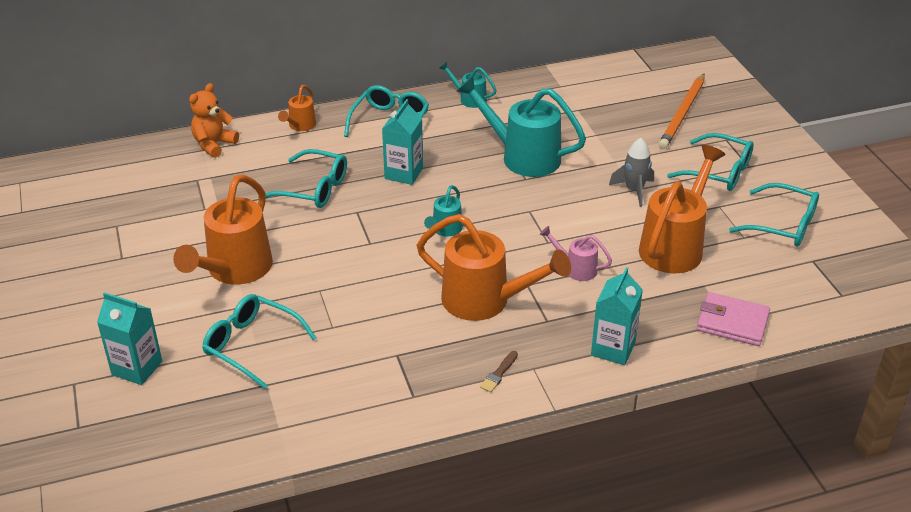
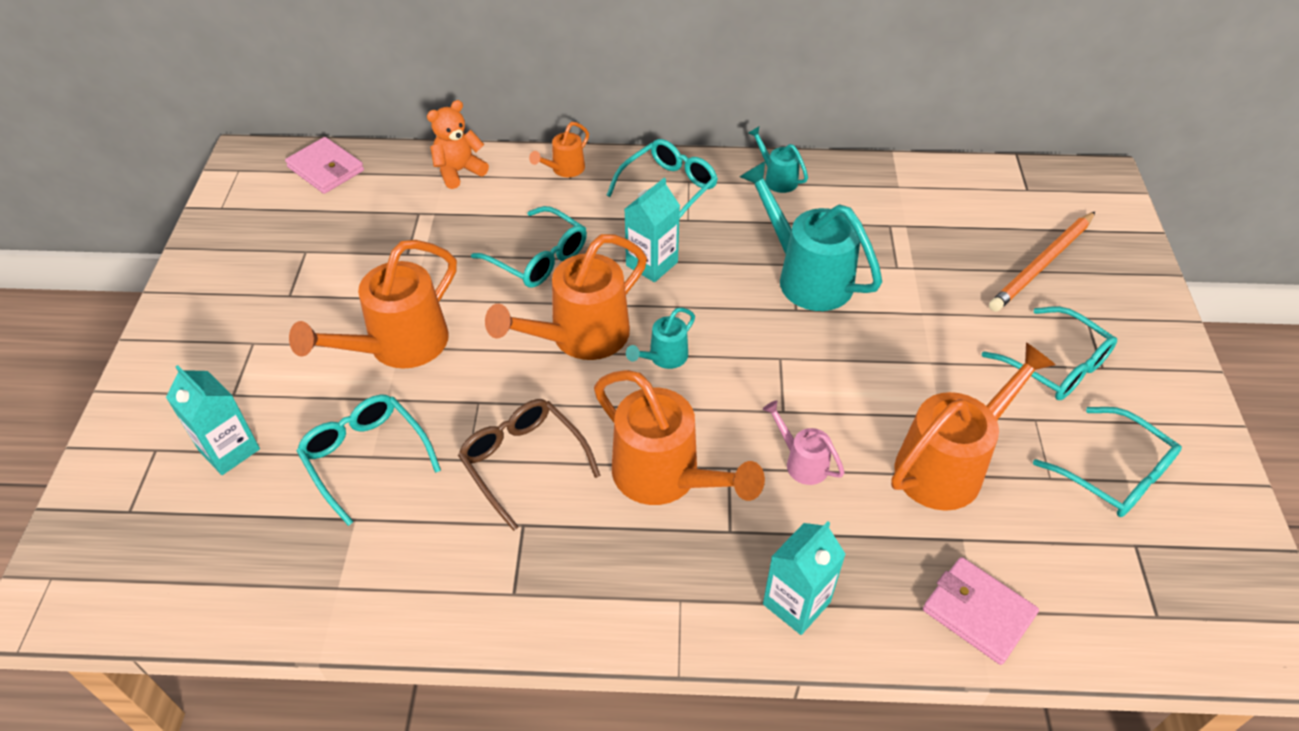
camera: 20 degrees right, 10 degrees up
brown brush [480,351,518,393] -> none
grey rocket [609,138,654,207] -> none
none -> pink wallet [285,137,364,194]
none -> brown glasses [458,399,601,531]
none -> orange watering can [485,234,647,360]

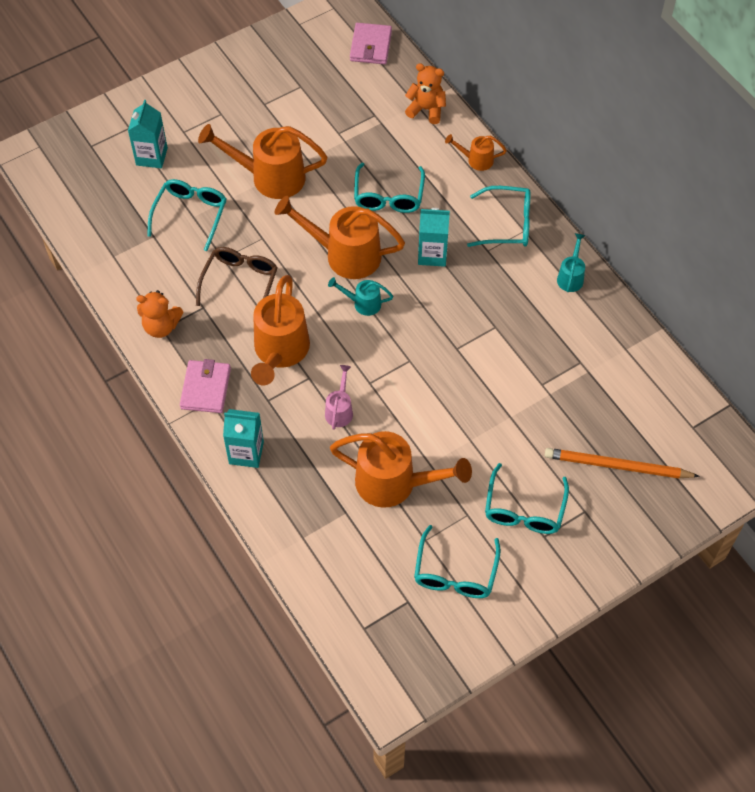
camera: 55 degrees right, 10 degrees up
turquoise watering can [739,161,882,311] -> none
pink wallet [923,557,1039,665] -> pink wallet moved to [180,359,231,413]
none -> orange teddy bear [136,290,183,338]

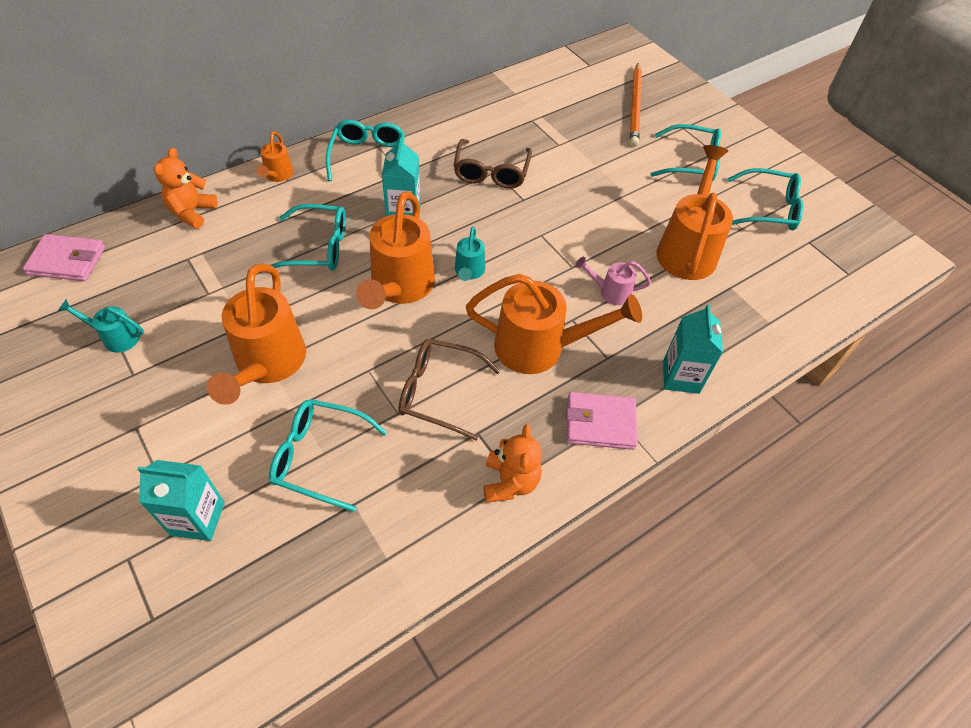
camera: 95 degrees left, 5 degrees down
turquoise watering can [557,233,585,292] -> turquoise watering can moved to [58,300,144,353]
none -> brown glasses [454,139,532,189]

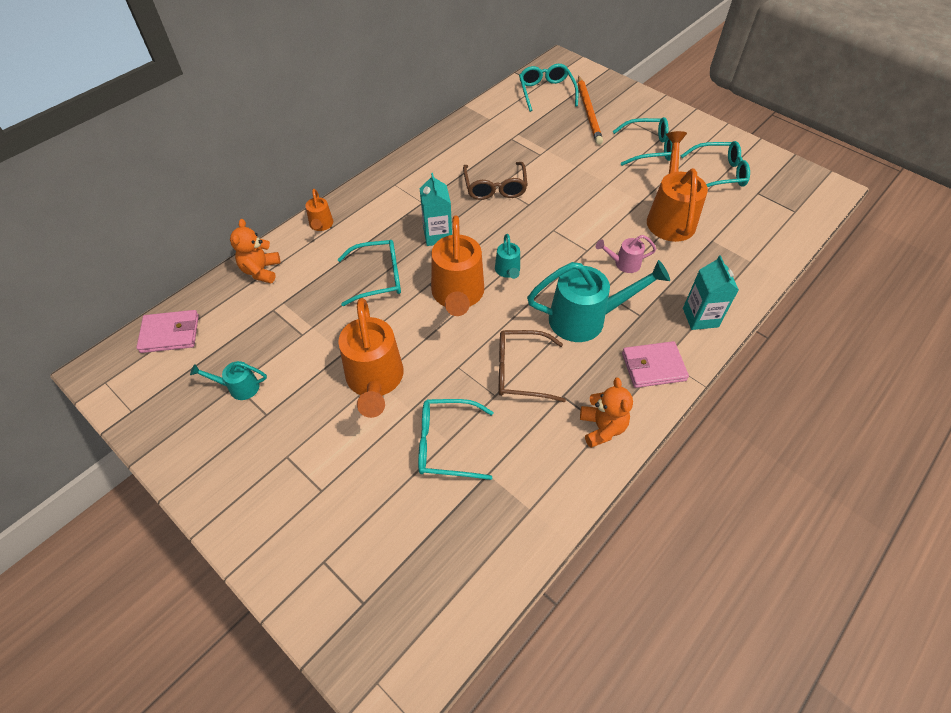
camera: 10 degrees left, 0 degrees up
turquoise carton [137,460,225,541] -> none
turquoise glasses [326,120,405,181] -> turquoise glasses moved to [519,64,578,112]
orange watering can [466,274,642,374] -> turquoise watering can [527,260,670,342]

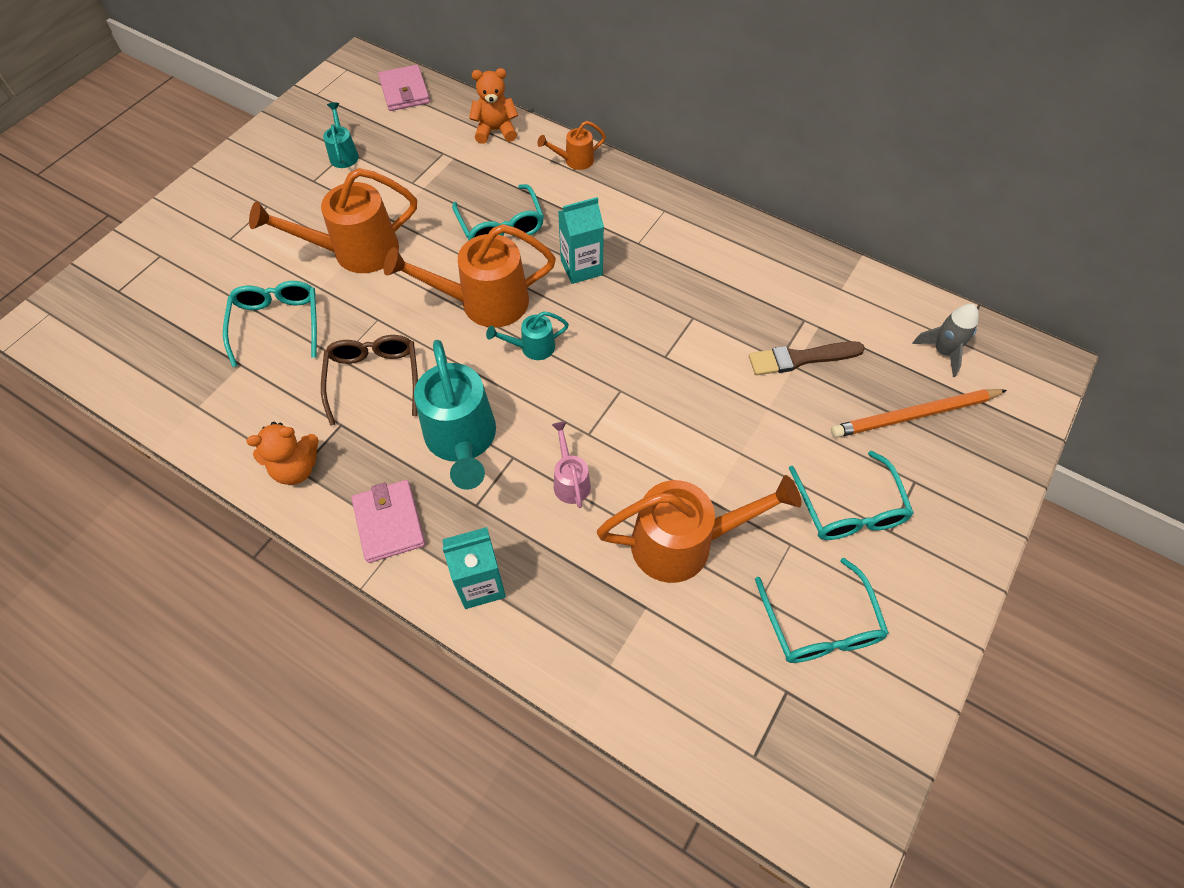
camera: 80 degrees right, 5 degrees up
brown glasses [463,162,528,200] -> none
turquoise glasses [519,64,578,112] -> grey rocket [912,304,979,377]
none -> brown brush [749,341,865,375]

